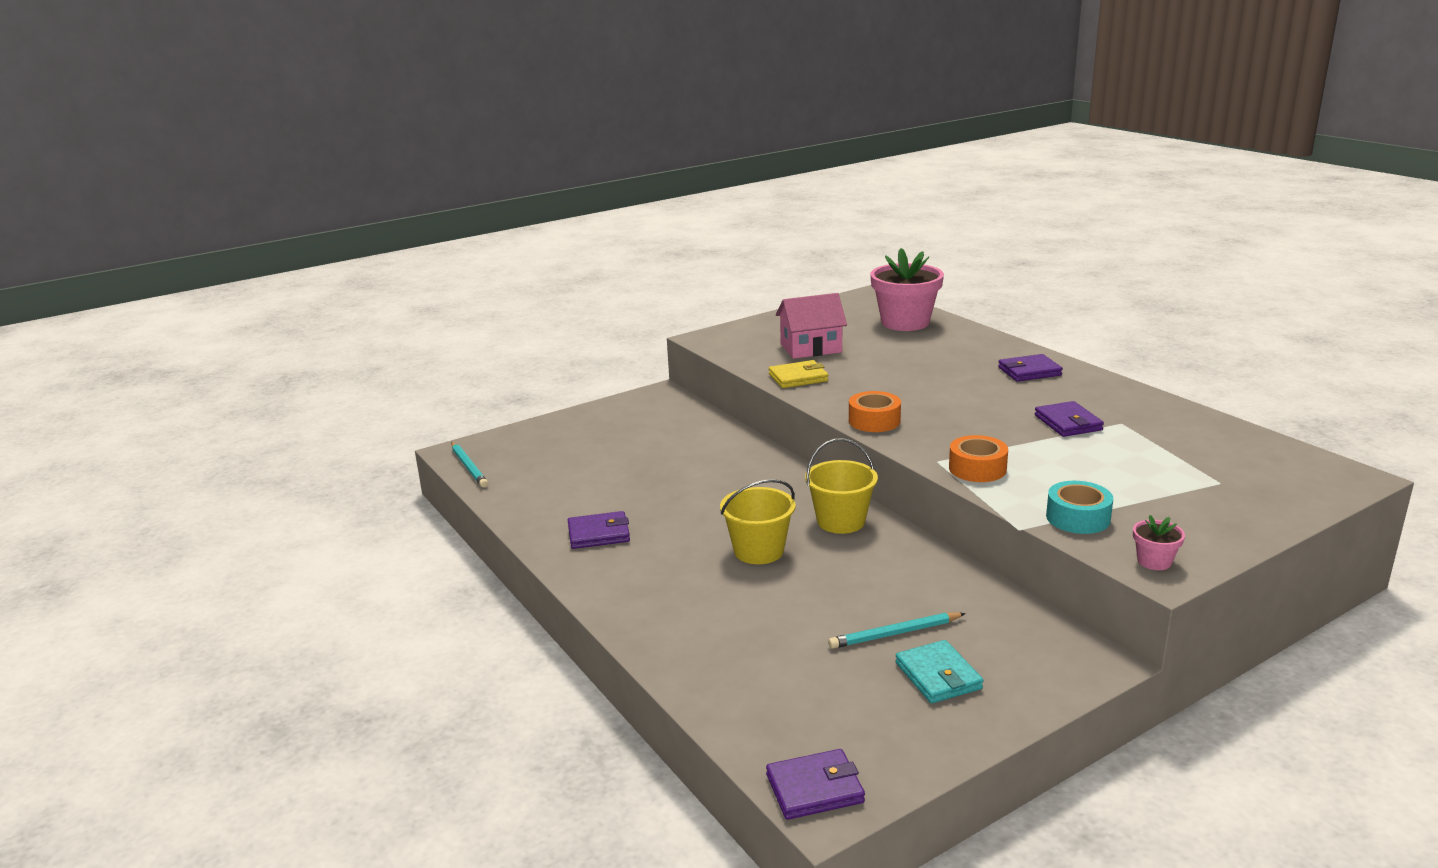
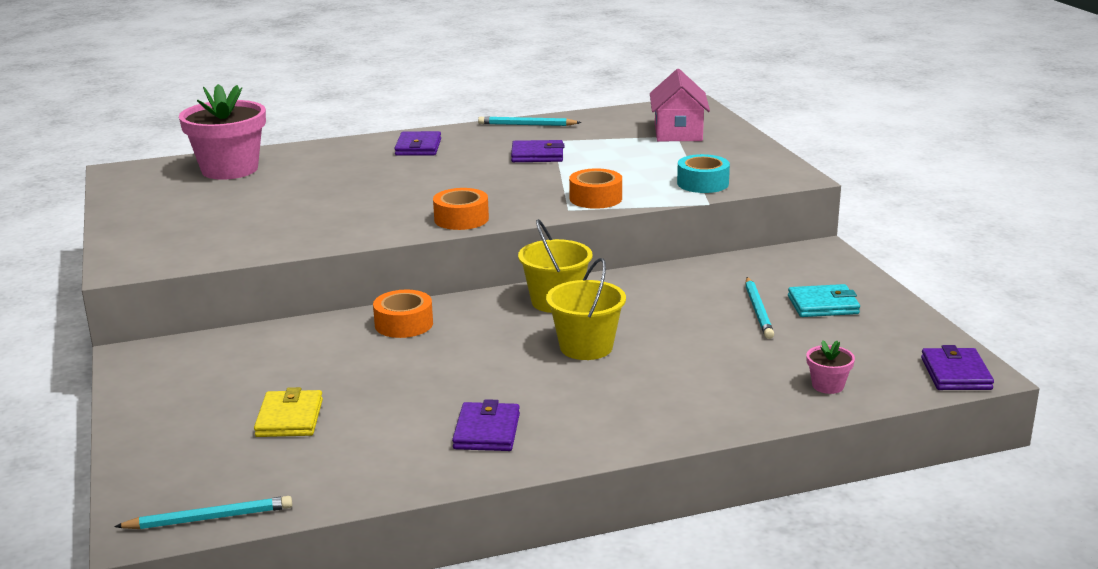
camera: 75 degrees left, 0 degrees up
yellow wallet [769,360,828,388] -> yellow wallet moved to [254,387,323,437]
pink house [776,293,847,359] -> pink house moved to [650,69,710,141]
pink flower pot [1133,515,1185,570] -> pink flower pot moved to [806,340,855,394]
none -> orange tape [373,290,433,338]
none -> turquoise pencil [478,117,581,126]

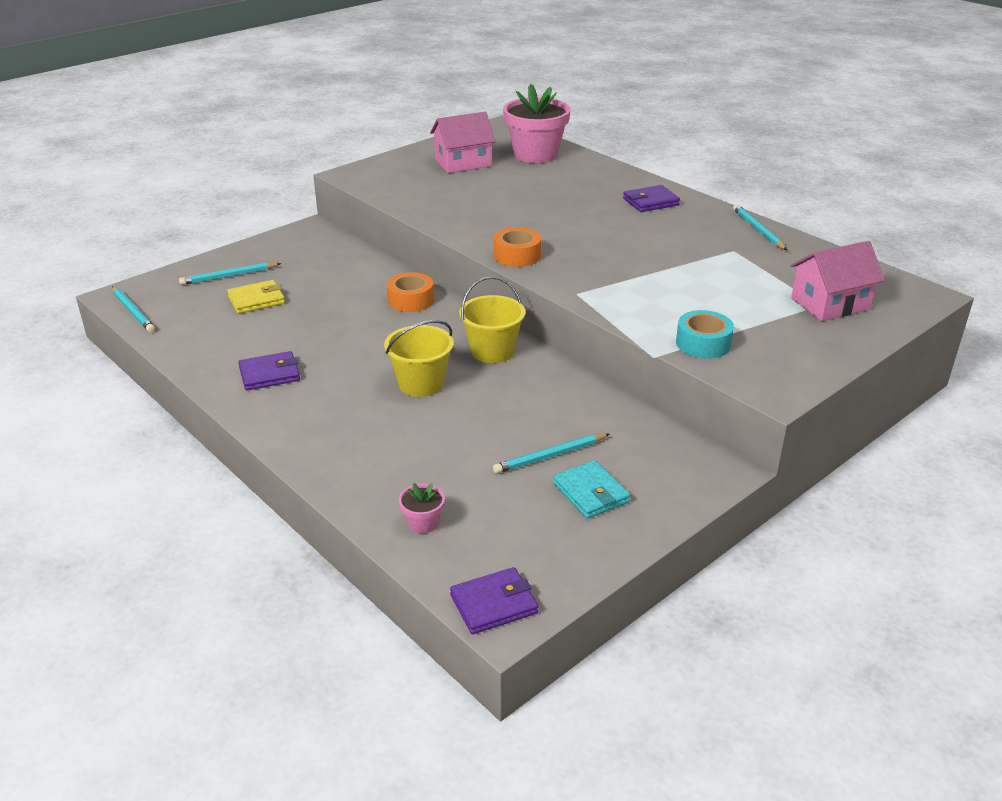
camera: 65 degrees right, 10 degrees up
purple wallet [511,140,564,162] -> none
orange tape [569,168,622,209] -> none
none -> turquoise pencil [179,262,281,285]
none -> pink house [430,112,495,173]

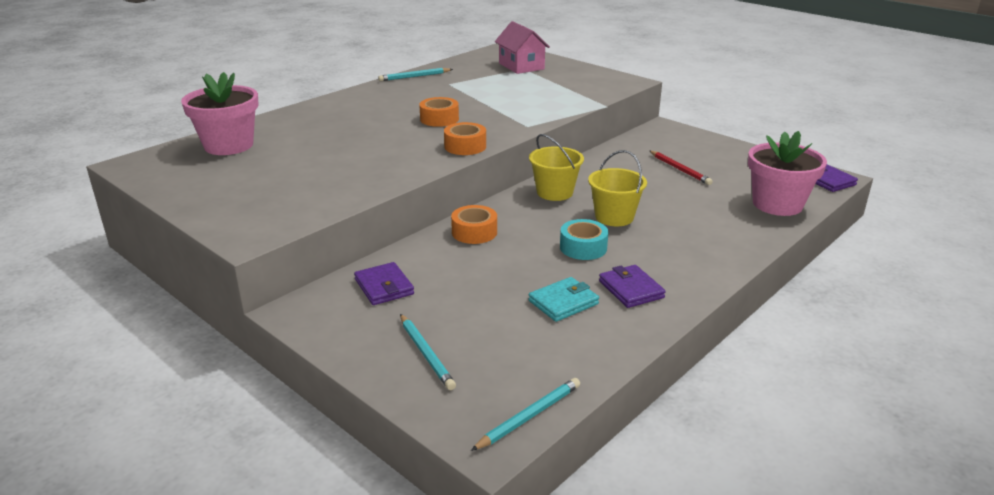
camera: 95 degrees left, 5 degrees down
yellow wallet [227,280,285,314] -> none
pink flower pot [399,483,445,534] -> pink flower pot [748,131,827,216], size x2.33
pink house [430,112,495,173] -> none
turquoise pencil [493,433,610,474] -> red pencil [650,151,713,185]
turquoise wallet [553,460,630,519] -> turquoise wallet moved to [528,277,599,322]
purple wallet [623,185,680,212] -> purple wallet moved to [354,262,414,305]
turquoise tape [676,310,734,359] -> turquoise tape moved to [560,219,608,260]
none -> orange tape [419,97,459,127]

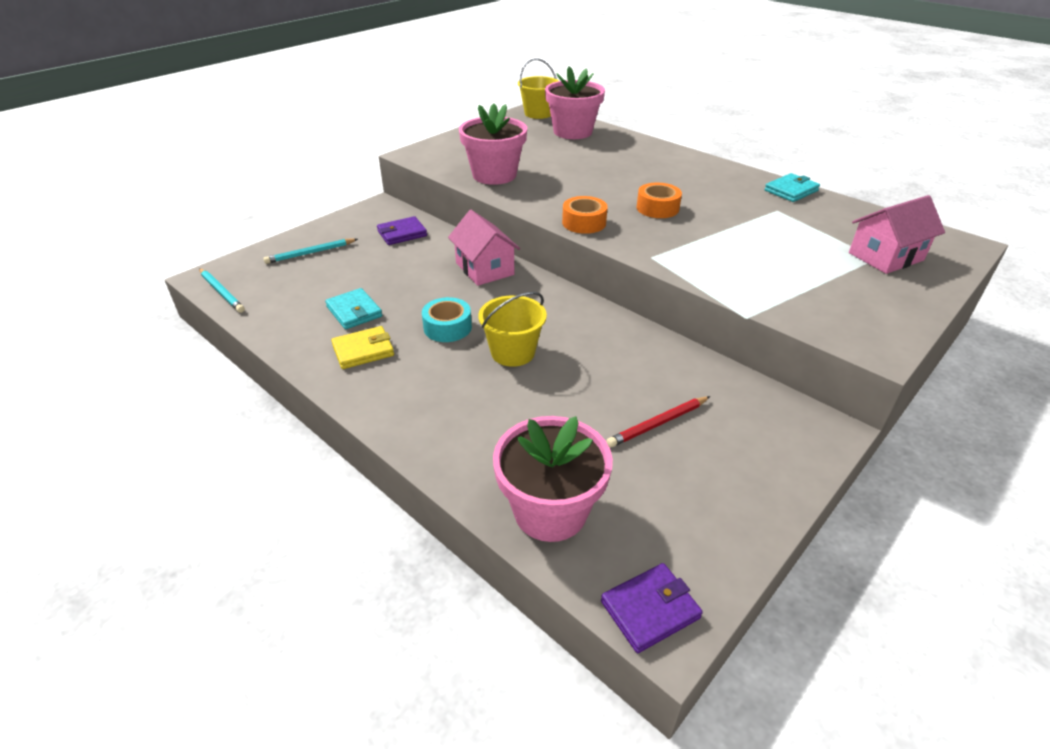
camera: 90 degrees right, 10 degrees up
turquoise pencil [378,68,453,81] -> turquoise wallet [765,173,820,202]
orange tape [451,205,497,244] -> pink house [448,210,520,286]
yellow bucket [529,134,584,201] -> yellow bucket moved to [518,58,559,119]
purple wallet [599,265,666,308] -> yellow wallet [331,326,394,369]
none -> pink flower pot [459,103,527,185]

